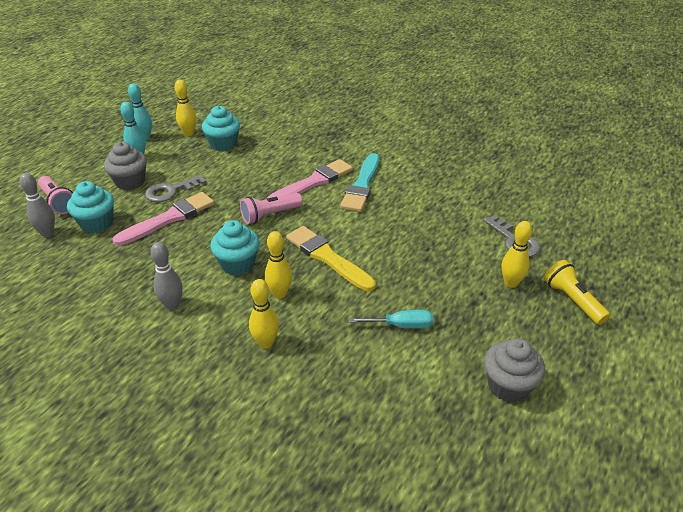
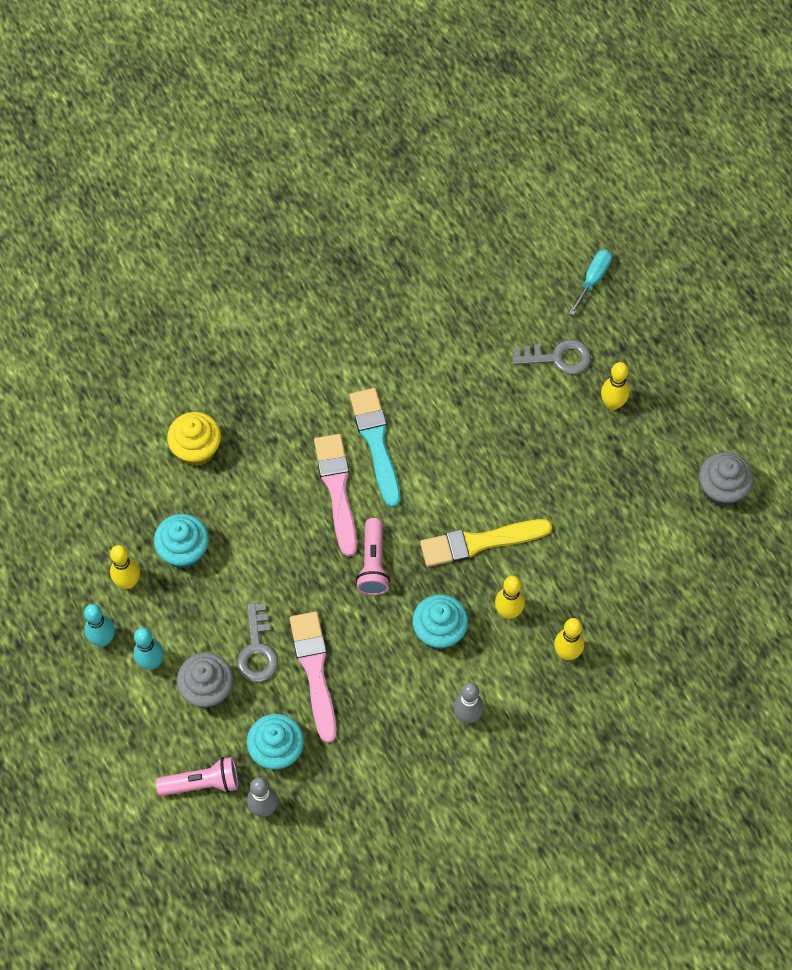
camera: 60 degrees left, 25 degrees up
turquoise brush [340,153,379,212] -> turquoise brush turned 150 degrees counterclockwise [350,388,400,508]
turquoise screwdriver [349,310,434,328] -> turquoise screwdriver moved to [569,249,612,316]
yellow flashlight [544,260,610,325] -> none
none -> yellow cupcake [167,412,221,466]

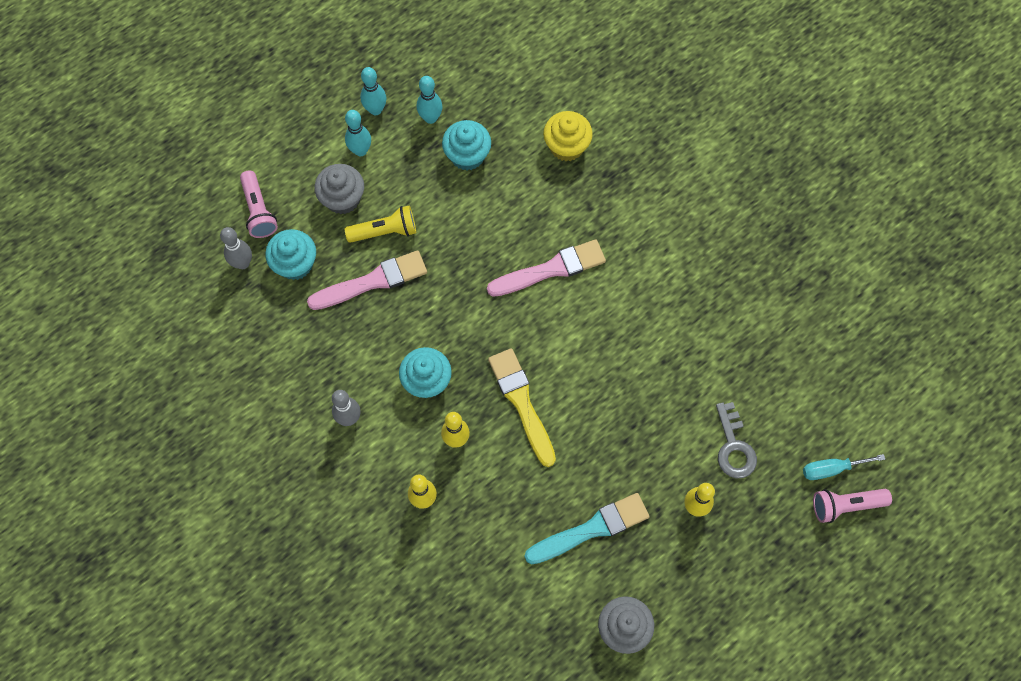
camera: 80 degrees right, 5 degrees up
yellow bowling pin [110,545,140,589] -> turquoise bowling pin [417,76,442,124]
grey key [237,603,278,682] -> yellow flashlight [345,205,416,243]
turquoise brush [350,388,400,508] -> turquoise brush moved to [524,493,650,564]
pink flashlight [356,518,390,595] -> pink flashlight moved to [813,489,892,523]
turquoise screwdriver [569,249,612,316] -> turquoise screwdriver turned 150 degrees clockwise [803,454,885,480]

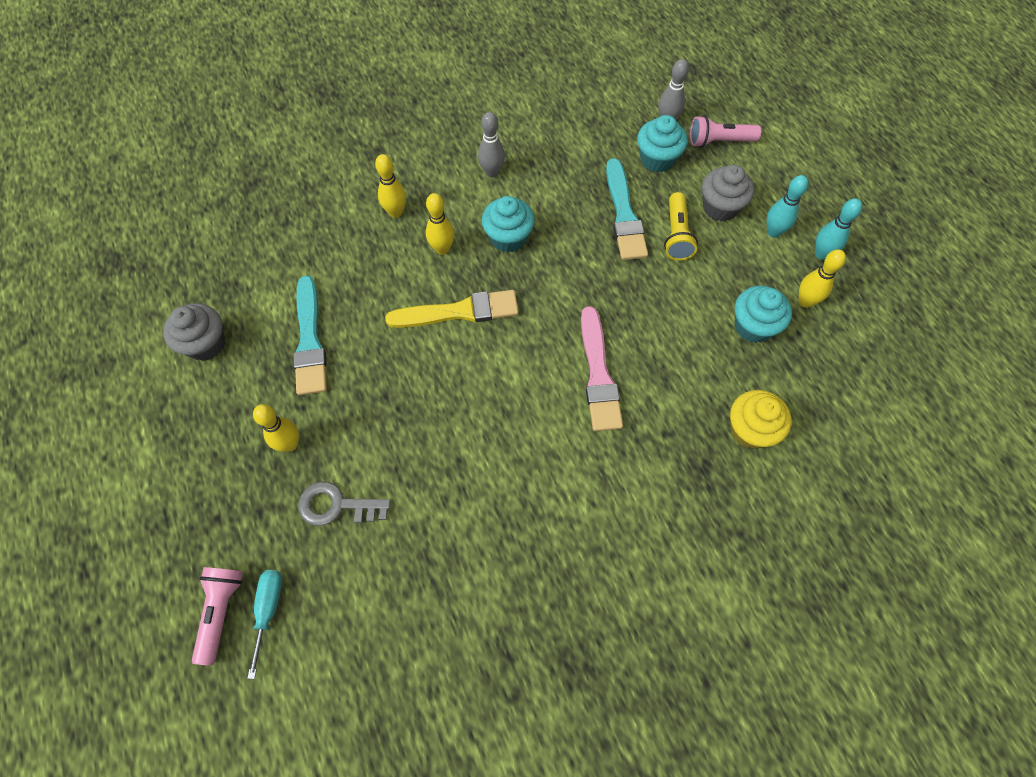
camera: 105 degrees right, 5 degrees down
pink brush [307,250,427,310] -> turquoise brush [606,158,648,260]
turquoise bowling pin [417,76,442,124] -> yellow bowling pin [799,249,846,308]

